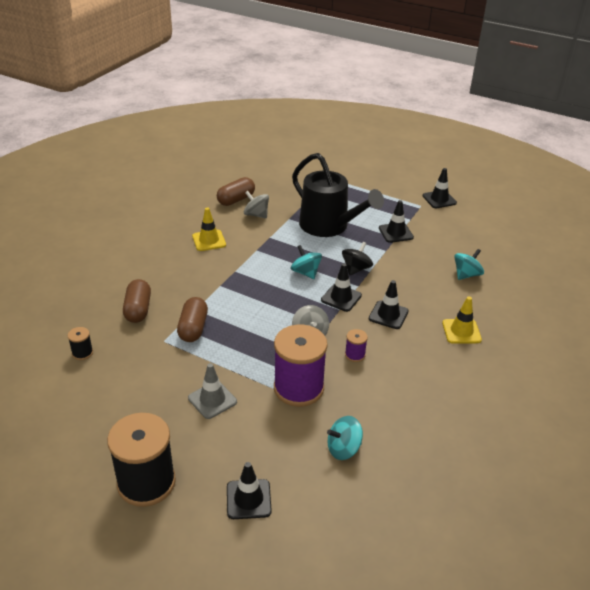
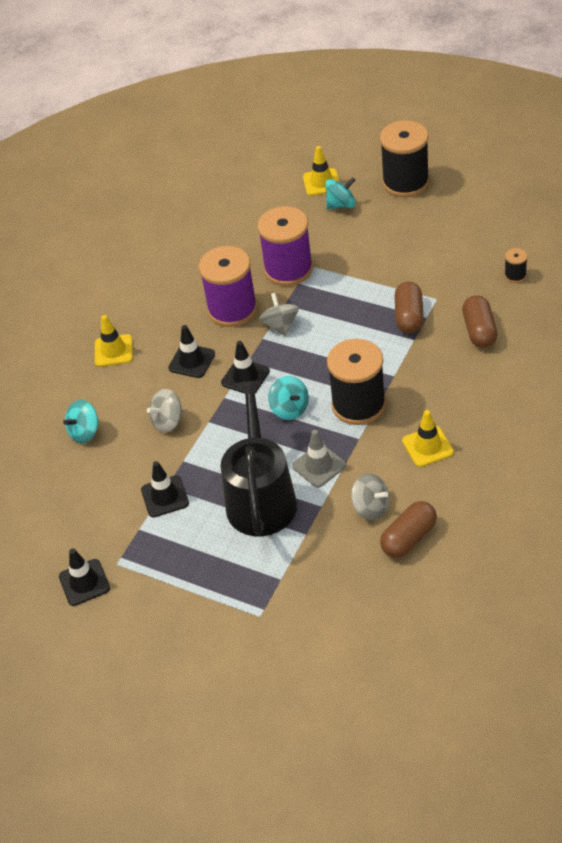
camera: 175 degrees left, 10 degrees up
grey traffic cone [188,363,237,419] -> grey traffic cone moved to [292,430,346,487]
black traffic cone [227,462,272,519] -> yellow traffic cone [303,146,339,196]
black watering can [292,153,384,237] -> black watering can turned 45 degrees clockwise [221,380,297,536]
turquoise spinning top [327,416,363,460] -> turquoise spinning top moved to [325,177,356,209]
black spinning top [342,242,373,275] -> none
purple spool [345,329,368,362] -> purple spool [199,246,257,327], size x2.33
none -> grey spinning top [147,389,183,433]
none -> black spool [327,339,386,425]

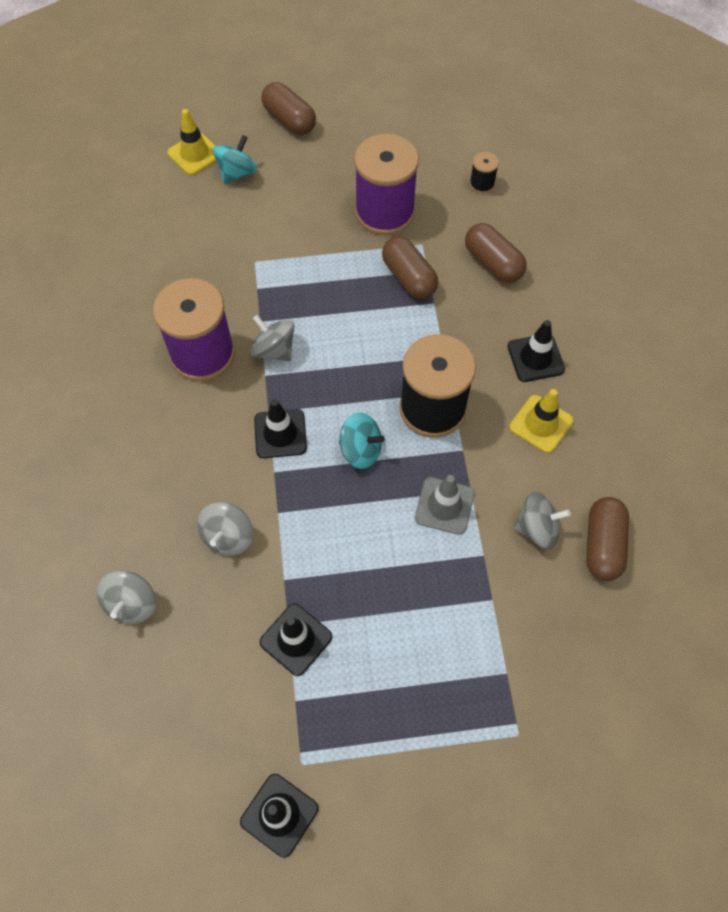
camera: 40 degrees left, 15 degrees up
turquoise spinning top [63,400,99,443] -> grey spinning top [97,571,156,624]
yellow traffic cone [95,315,133,367] -> none
black traffic cone [168,325,215,378] -> black traffic cone moved to [508,320,565,382]
black watering can [221,380,297,536] -> none
purple spool [257,206,313,286] -> purple spool moved to [354,134,419,235]
black spool [380,120,429,197] -> brown capsule [261,82,316,135]

